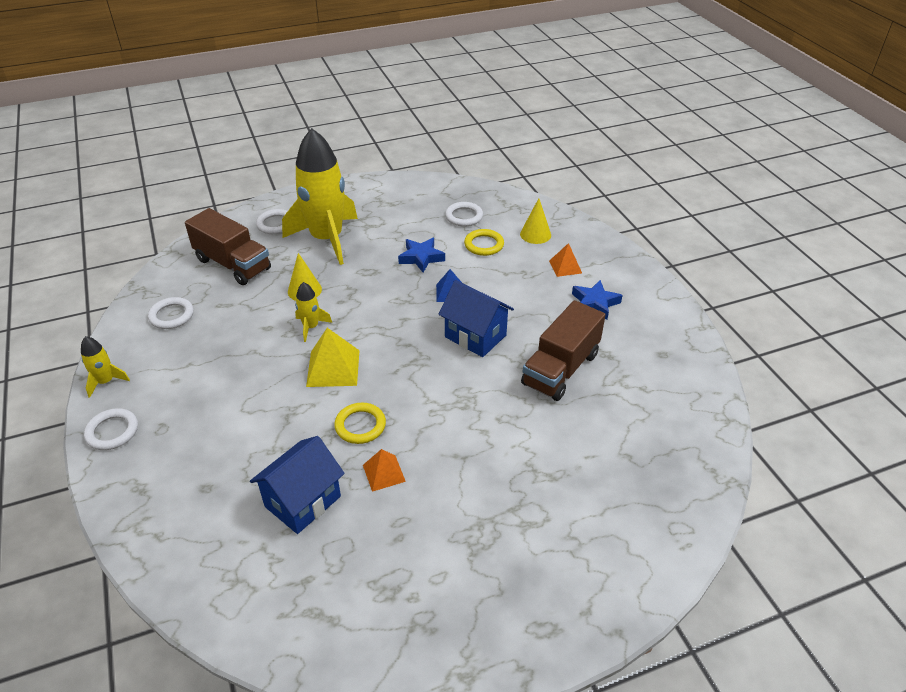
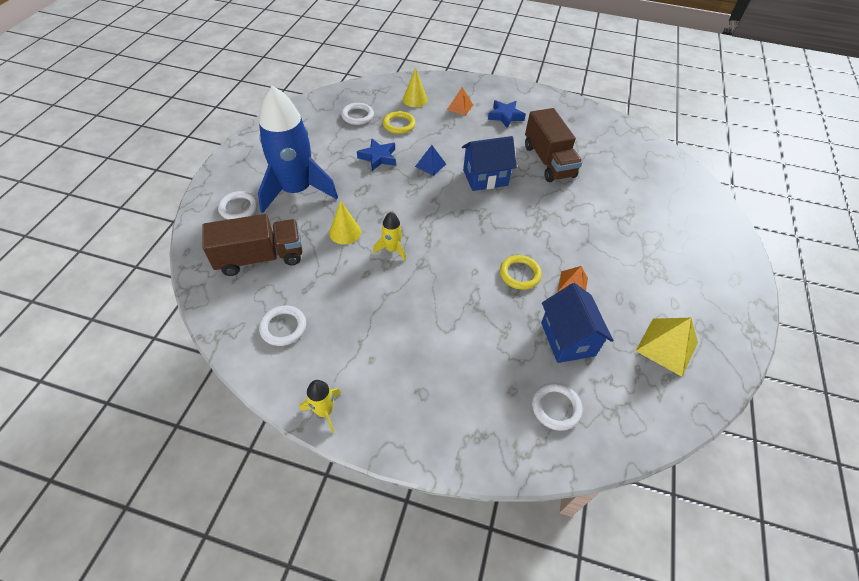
camera: 55 degrees left, 10 degrees up
white ring [84,408,138,450] -> white ring moved to [532,383,583,431]
yellow rocket [282,128,358,265] -> blue rocket [258,85,338,213]
yellow pyramid [306,328,360,387] -> yellow pyramid moved to [636,318,698,377]

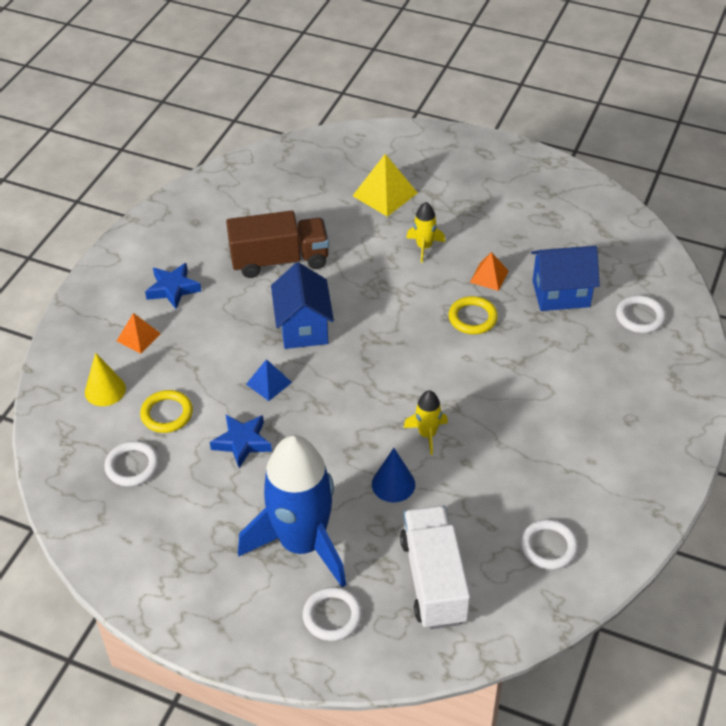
camera: 80 degrees left, 5 degrees down
brown truck [202,214,302,276] -> white truck [400,506,470,629]
yellow rocket [300,380,341,433] -> yellow rocket moved to [406,202,445,263]
yellow cone [329,200,361,245] -> blue cone [372,448,415,502]
yellow pyramid [636,318,698,377] -> yellow pyramid moved to [353,154,418,217]

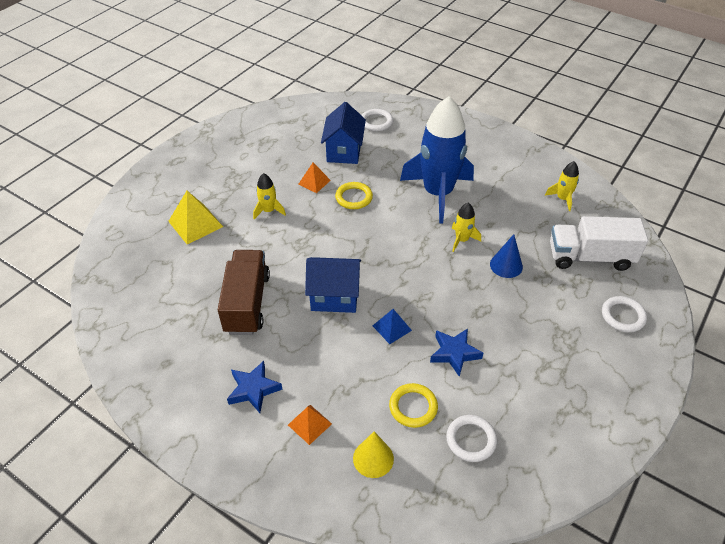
camera: 80 degrees left, 0 degrees up
blue rocket [238,435,347,588] -> blue rocket moved to [400,96,474,224]
white ring [521,519,578,570] -> yellow rocket [545,161,579,211]

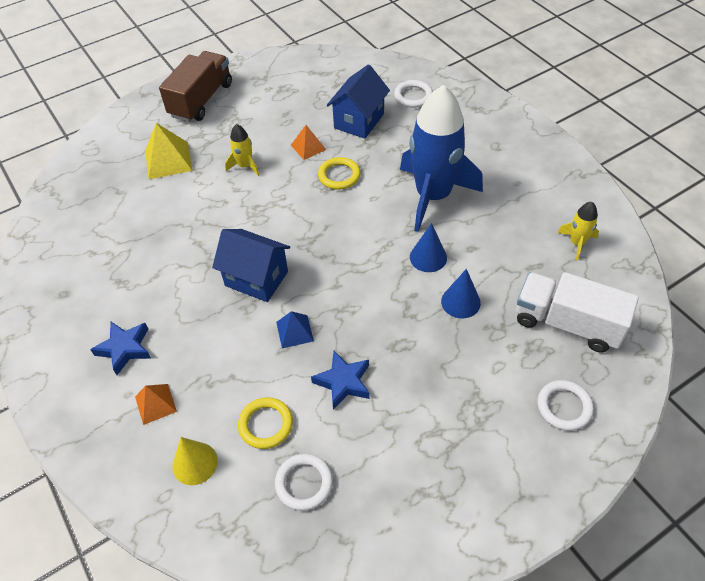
camera: 25 degrees right, 5 degrees up
brown truck [218,250,270,335] -> brown truck moved to [159,51,232,122]
yellow rocket [452,203,481,252] -> blue cone [410,223,447,272]

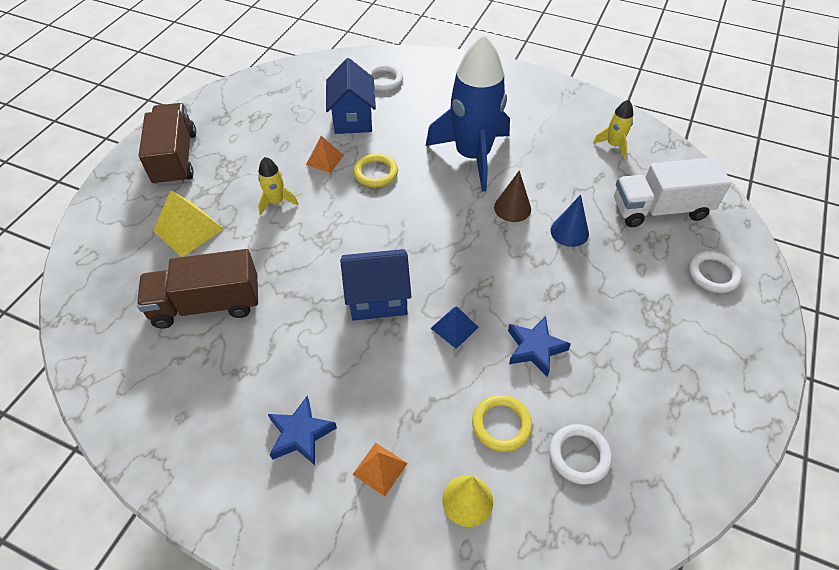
camera: 35 degrees left, 0 degrees up
blue cone [410,223,447,272] -> brown cone [494,170,531,222]
none -> brown truck [137,249,258,329]

